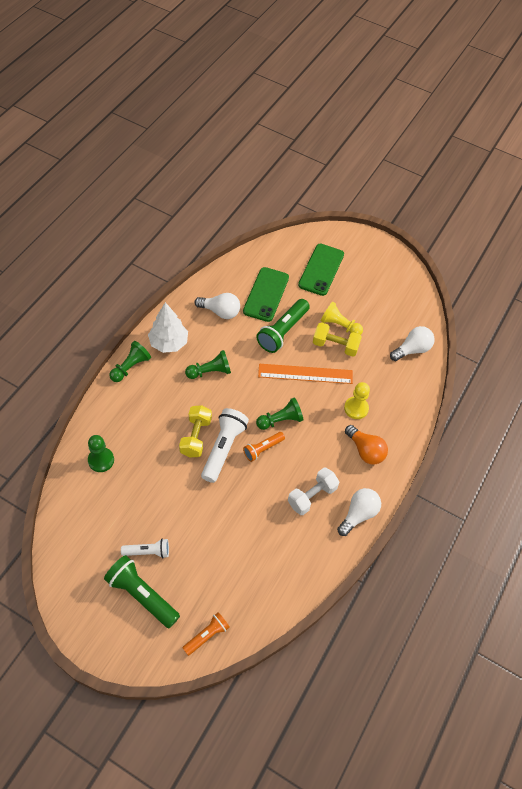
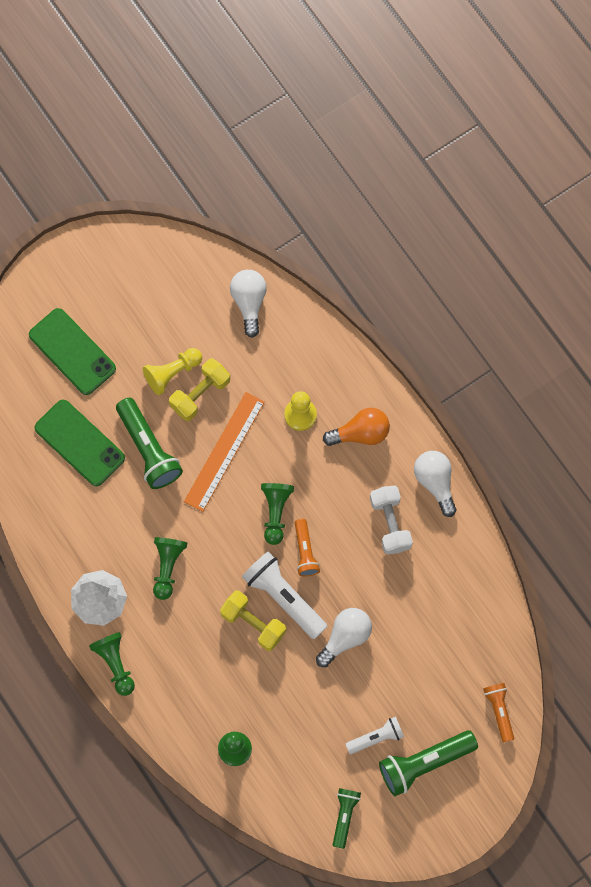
camera: 60 degrees left, 15 degrees up
white flashlight [121,539,169,558] -> white flashlight turned 45 degrees clockwise [346,717,404,754]
white light bulb [194,293,240,319] -> white light bulb moved to [316,608,372,667]
none -> green flashlight [333,788,361,849]

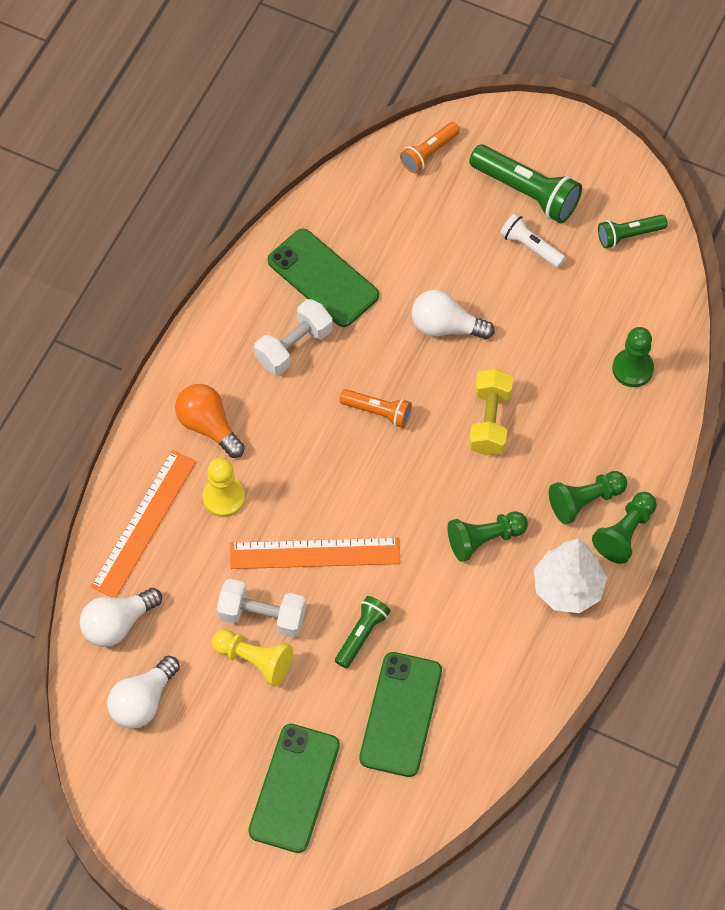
camera: 120 degrees left, 10 degrees down
green flashlight [116,398,183,489] -> green flashlight [335,596,391,669], size x0.59
yellow dumbbell [169,358,230,421] -> white dumbbell [216,579,306,638]
white flashlight [242,552,328,639] -> none
green pawn [261,483,294,545] -> green pawn moved to [549,471,627,524]
orange flashlight [295,519,320,577] -> orange flashlight turned 60 degrees clockwise [340,389,412,428]
white light bulb [414,451,457,517] -> white light bulb moved to [107,656,180,729]
none -> orange ruler [91,450,196,598]
none -> green phone [268,229,379,327]

